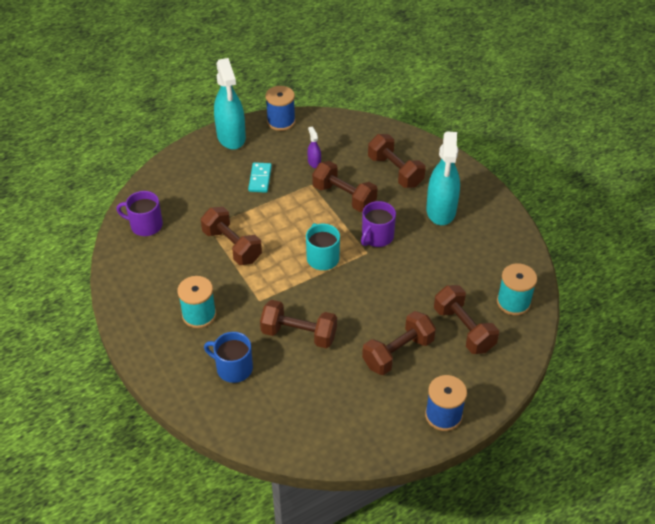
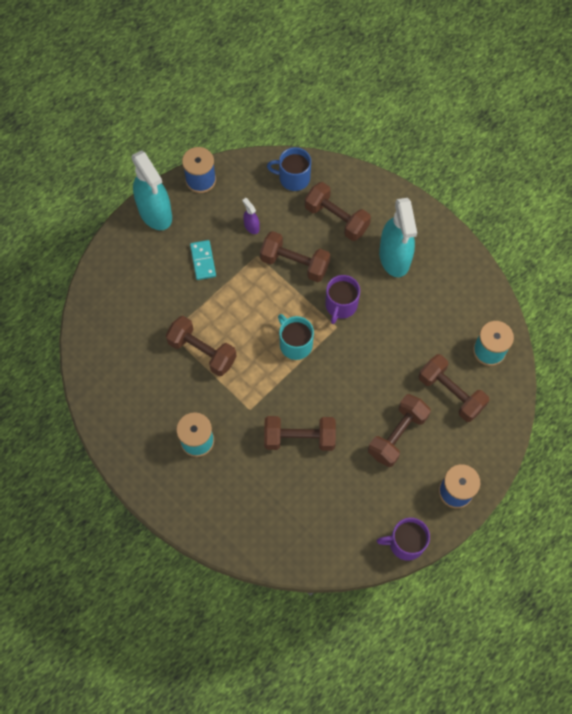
camera: 15 degrees left, 20 degrees up
purple mug [116,191,163,236] -> purple mug moved to [377,518,430,561]
blue mug [204,332,253,383] -> blue mug moved to [267,147,311,191]

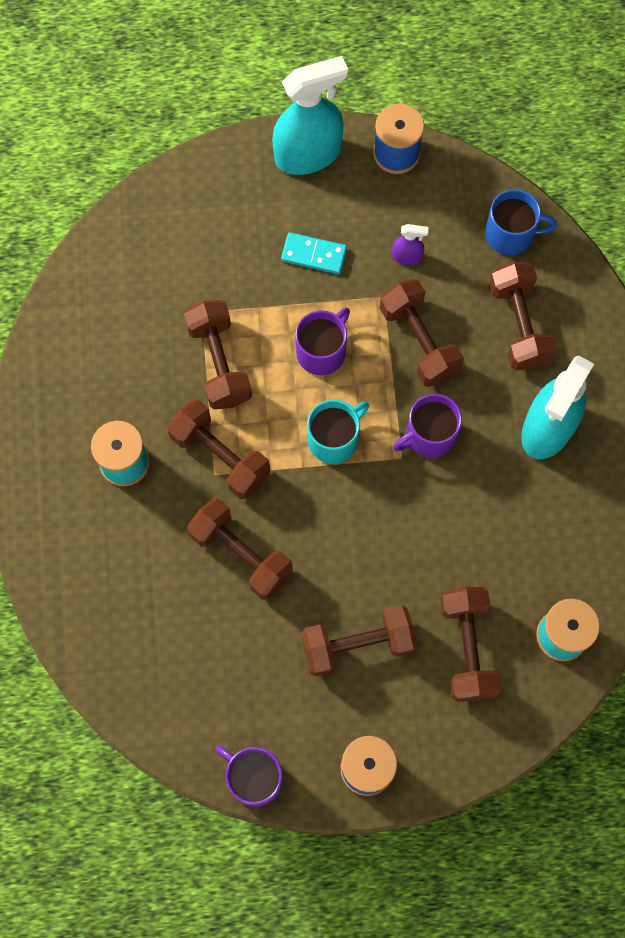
camera: 40 degrees right, 5 degrees up
turquoise spray bottle [132,150,172,230] -> turquoise spray bottle turned 120 degrees counterclockwise [272,56,348,175]
turquoise domino [190,240,216,280] -> turquoise domino turned 75 degrees clockwise [281,232,347,274]
purple spray bottle [242,198,260,234] -> purple spray bottle turned 90 degrees clockwise [392,224,429,265]
blue mug [267,147,311,191] -> blue mug turned 135 degrees clockwise [485,189,557,255]
turquoise mug [278,314,314,360] -> turquoise mug turned 45 degrees clockwise [307,400,369,464]
none -> brown dumbbell [167,399,271,499]
none -> purple mug [295,308,350,375]

